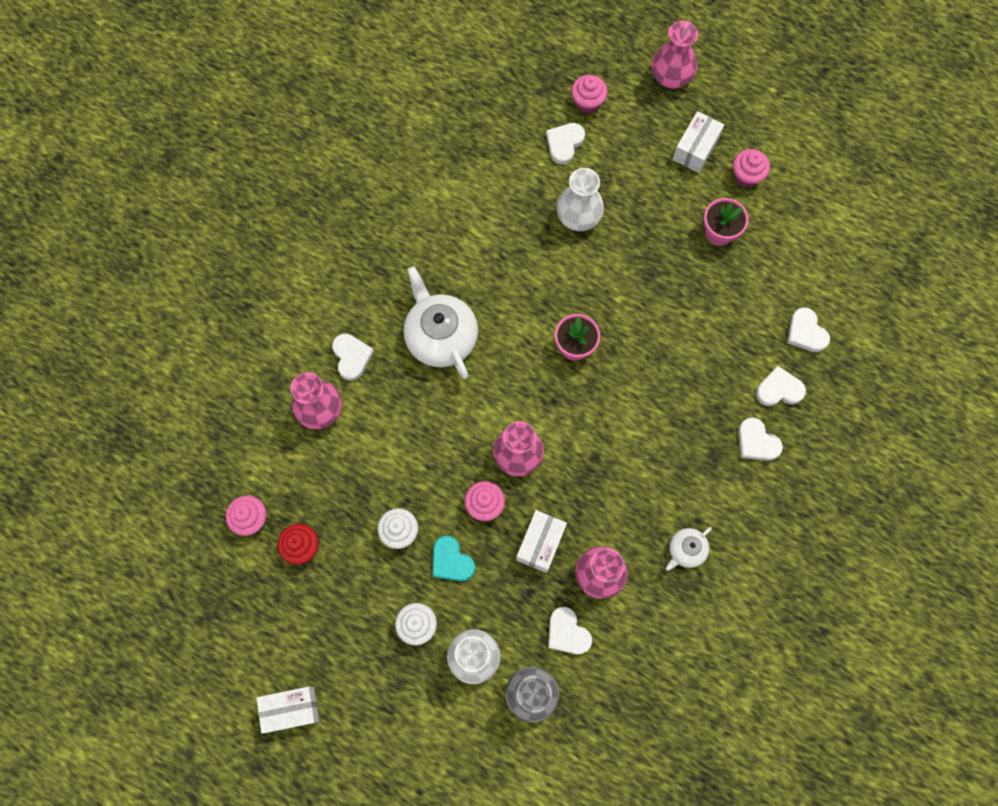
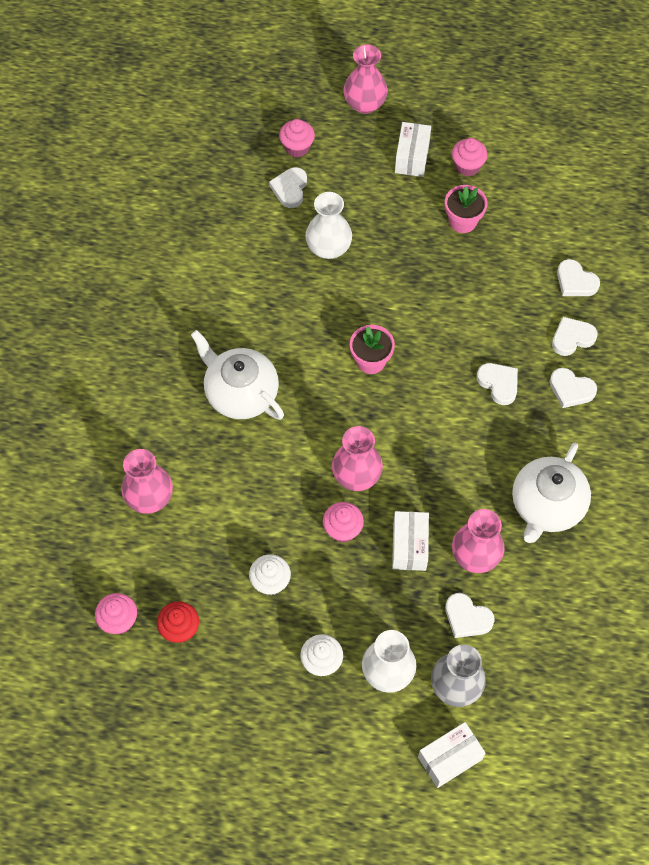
camera: 20 degrees left, 10 degrees down
white box [256,687,319,734] -> white box moved to [418,722,486,788]
white heart [332,334,374,381] -> white heart moved to [477,363,518,405]
turquoise heart [433,536,475,581] -> none
white teapot [666,527,712,571] -> white teapot [512,442,591,543], size x1.97

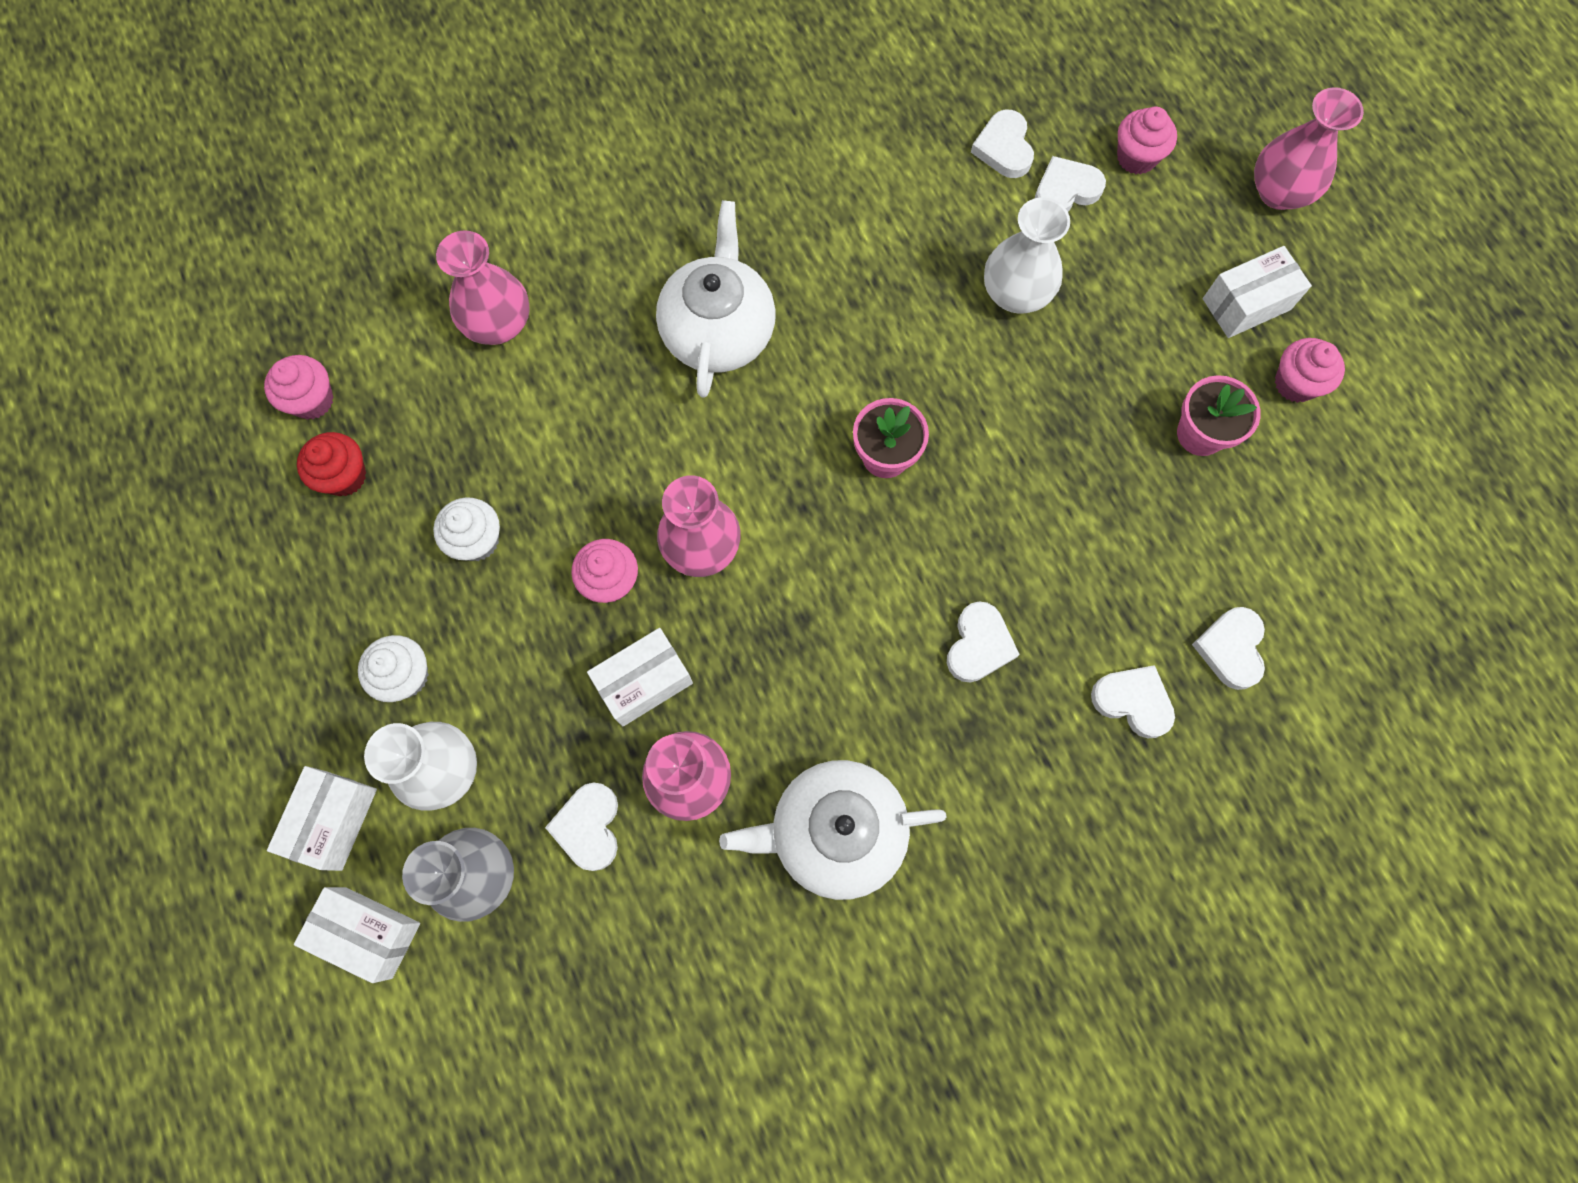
camera: 55 degrees right, 10 degrees up
white heart [550,368,597,408] -> white heart moved to [971,110,1034,178]
none -> white box [267,766,377,871]

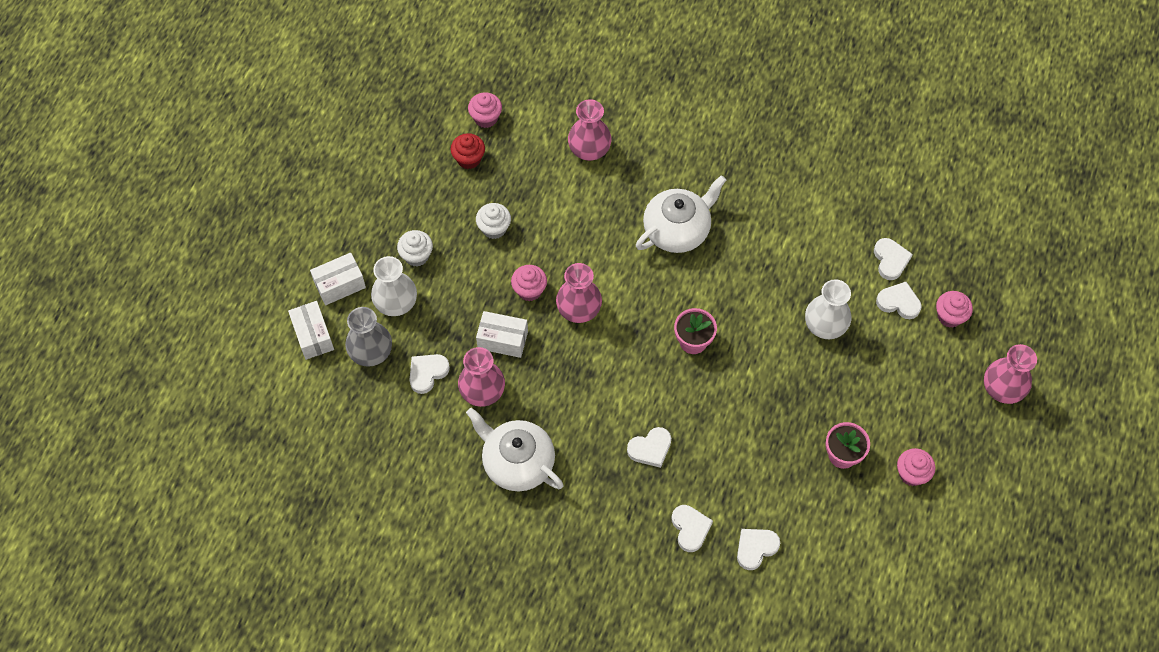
camera: 45 degrees right, 10 degrees down
white heart [971,110,1034,178] -> white heart turned 135 degrees clockwise [874,238,913,280]
white box [1203,246,1312,338] -> none

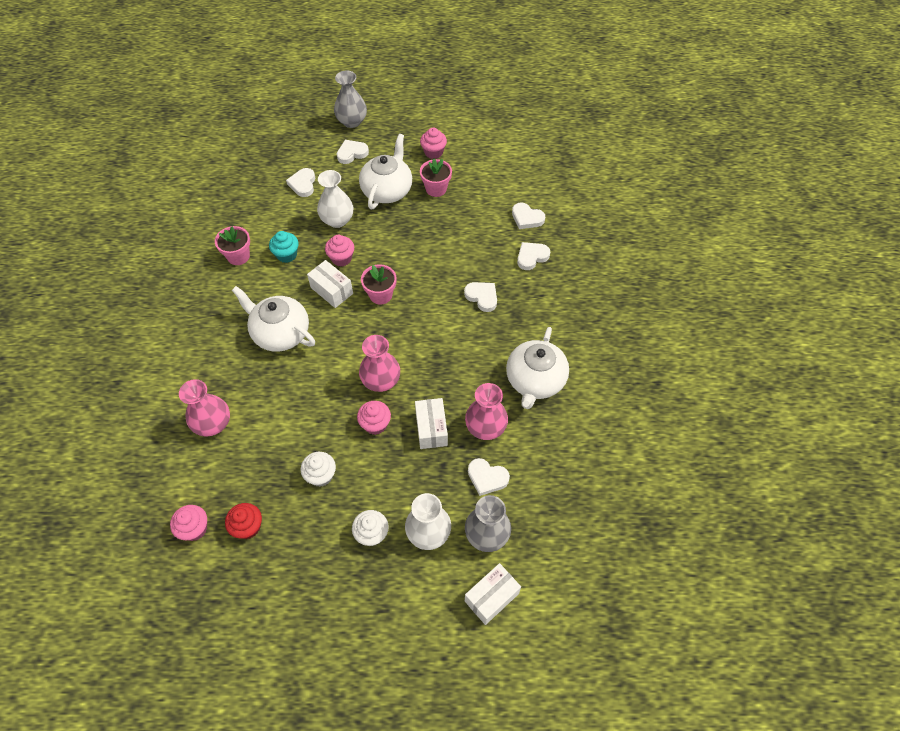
camera: 110 degrees left, 5 degrees down
white box [310,252,366,305] -> white box moved to [307,260,353,308]
white heart [874,238,913,280] -> white heart moved to [337,140,369,164]
pink cupcake [936,291,973,328] -> pink cupcake moved to [325,235,354,267]
pink vase [984,344,1037,404] -> grey vase [334,70,367,128]
none -> pink flower pot [215,226,250,265]
none -> turquoise cupcake [269,231,299,263]
none -> white teapot [359,134,412,209]

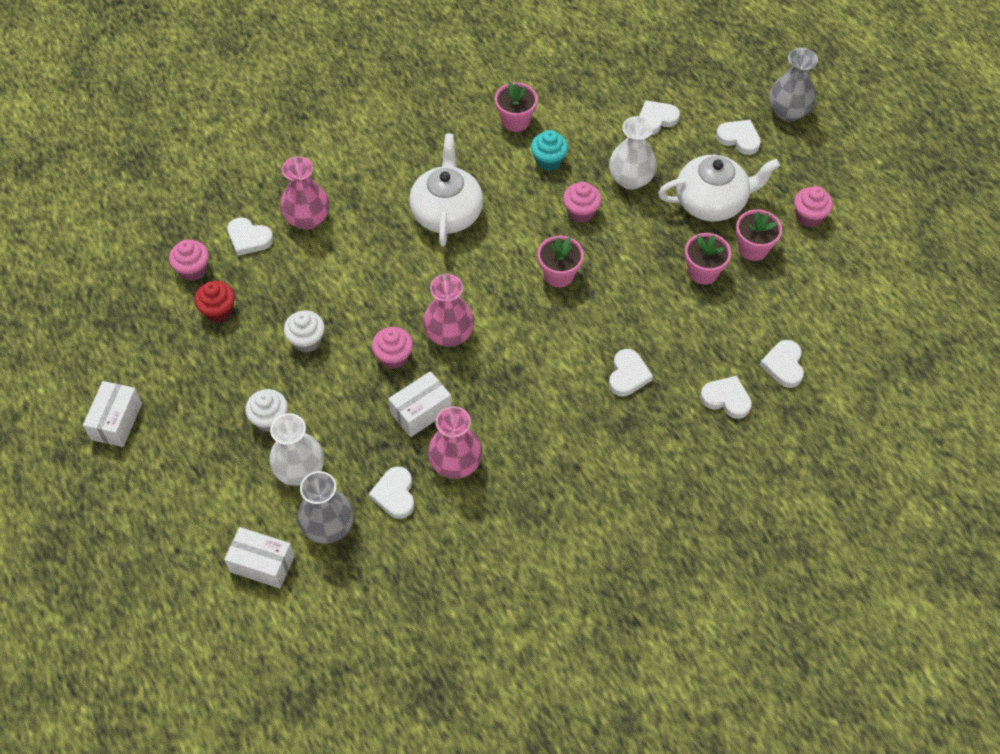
camera: 60 degrees right, 0 degrees up
white box [307,260,353,308] -> white box moved to [83,381,142,447]
white teapot [506,327,569,409] -> none
none -> white heart [227,217,273,256]
none -> pink flower pot [685,233,731,285]

